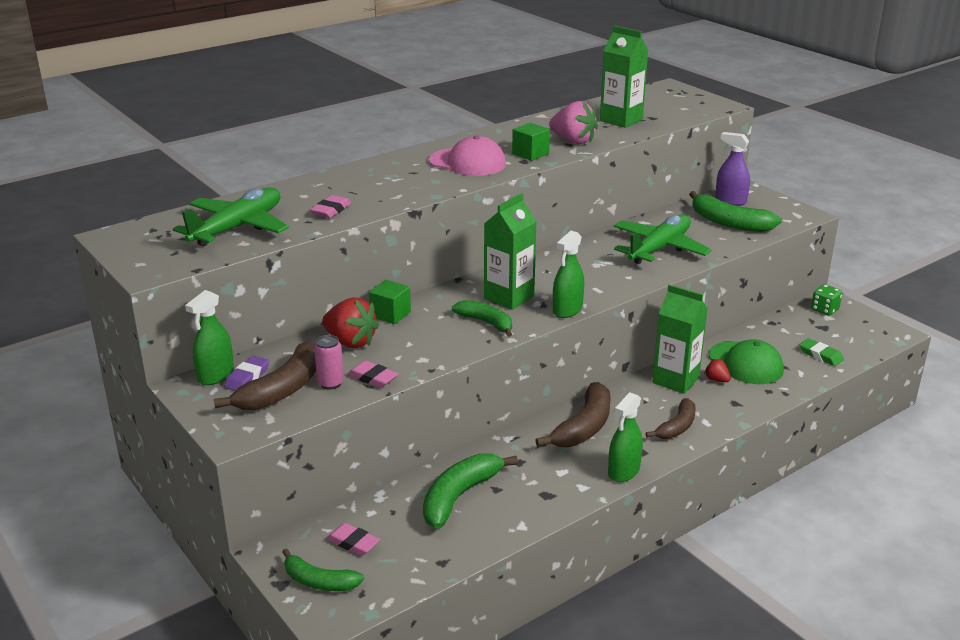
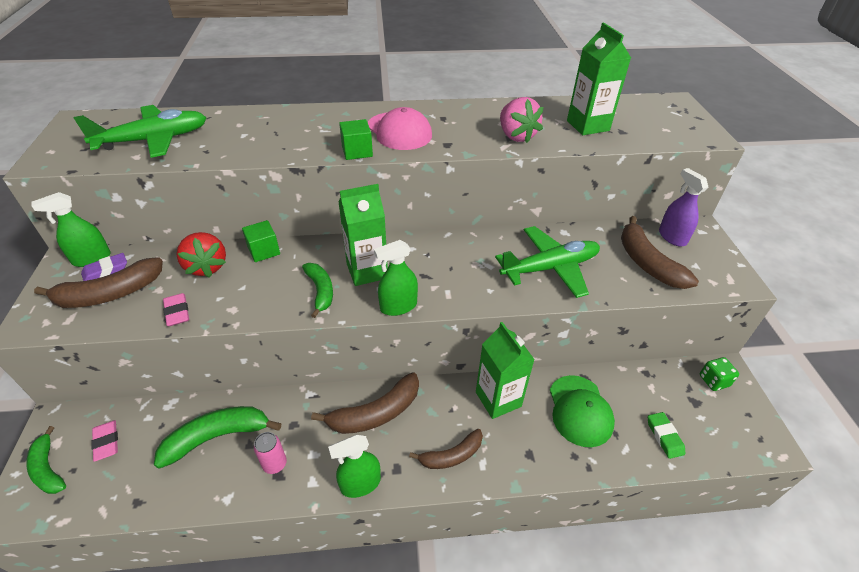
camera: 30 degrees right, 15 degrees up
pink eraser [310,195,351,218] -> none
pink can [314,335,344,390] -> pink can moved to [254,432,287,474]
green cube [512,123,550,161] -> green cube moved to [339,119,373,160]
green banana [689,191,782,232] -> brown banana [621,216,699,289]
red strawberry [704,359,731,382] -> none

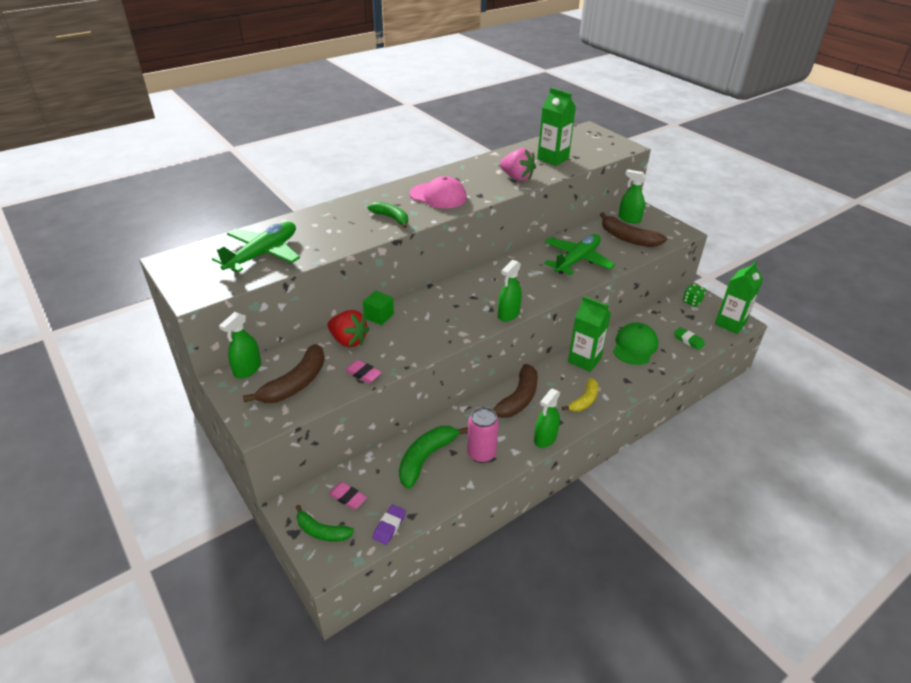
camera: 30 degrees left, 5 degrees down
purple eraser [81,253,127,281] -> purple eraser moved to [372,504,406,545]
pink can [254,432,287,474] -> pink can [467,407,499,463], size x1.54
green banana [302,263,333,318] -> green banana moved to [368,202,408,228]
green carton [338,184,388,286] -> green carton moved to [715,261,763,334]
green cube [339,119,373,160] -> none
brown banana [409,429,483,469] -> yellow banana [562,378,598,411]
green cap [550,375,615,447] -> green cap turned 120 degrees counterclockwise [613,323,658,365]
purple spray bottle [659,168,708,247] -> green spray bottle [619,169,647,224]

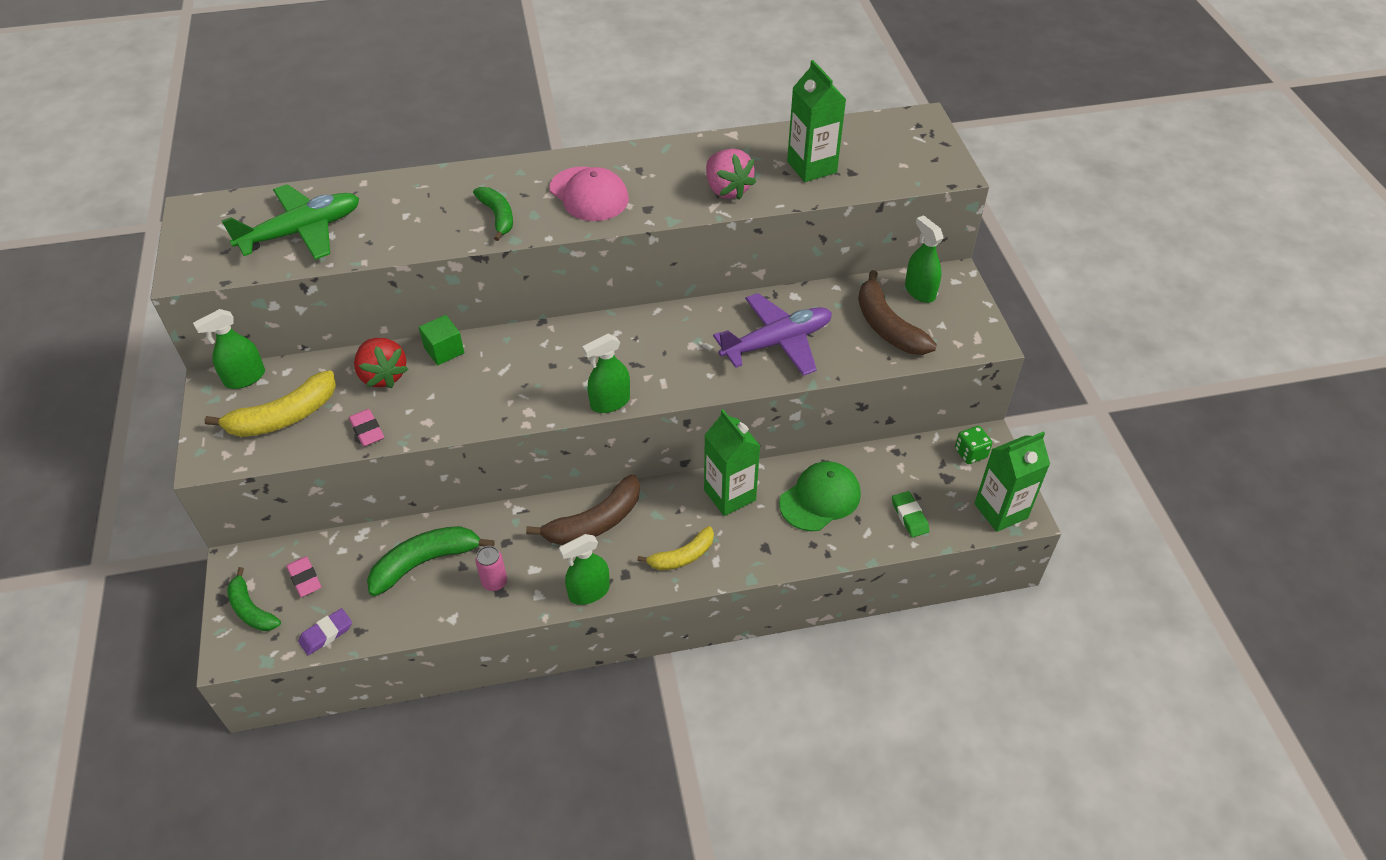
camera: 25 degrees right, 10 degrees up
brown banana [243,344,325,403] -> yellow banana [204,370,336,437]
pink can [467,407,499,463] -> pink can [475,546,507,591], size x0.65
green plane [544,234,615,275] -> purple plane [713,293,832,376]

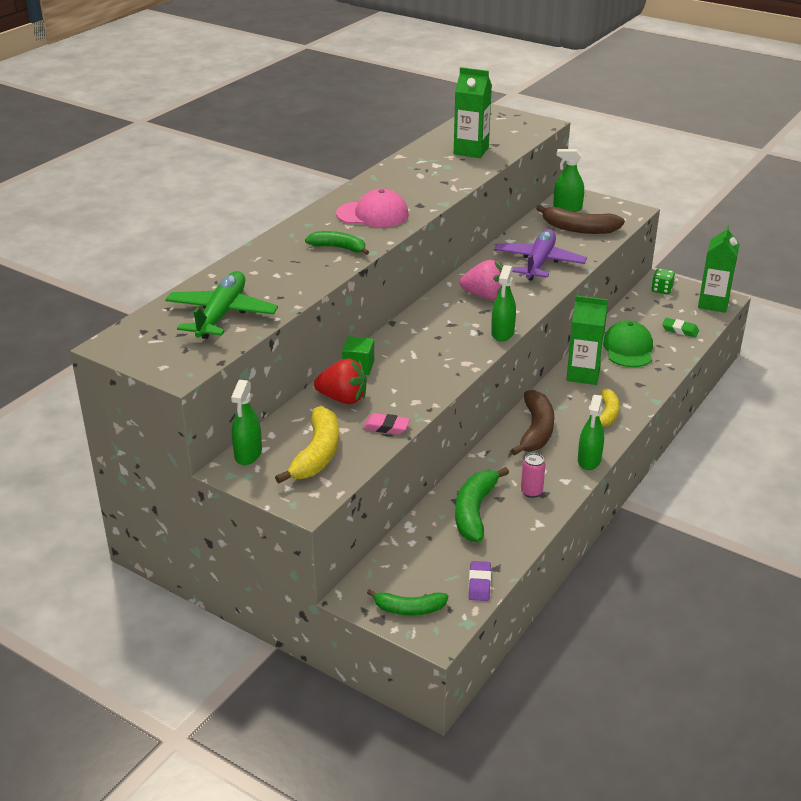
camera: 45 degrees left, 15 degrees down
pink eraser [286,556,321,597] -> none
pink strawberry [706,149,756,200] -> pink strawberry moved to [460,260,503,300]

